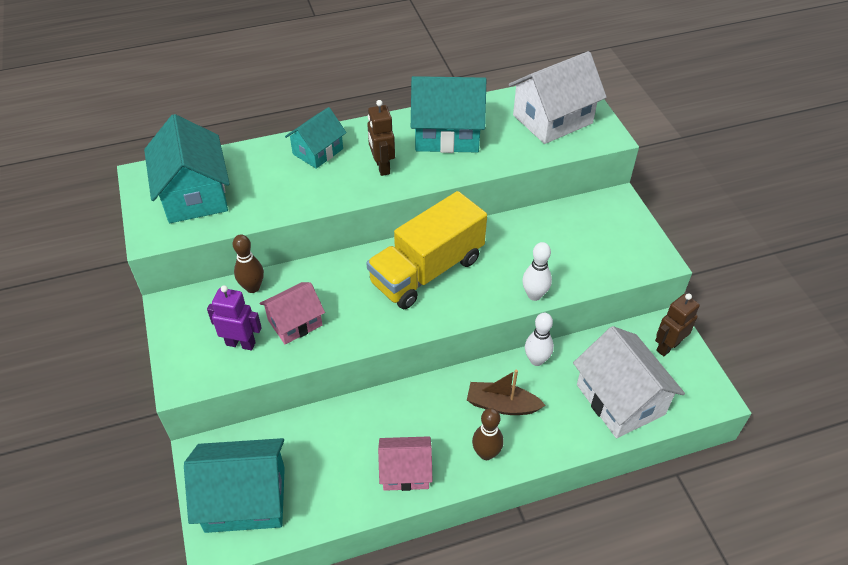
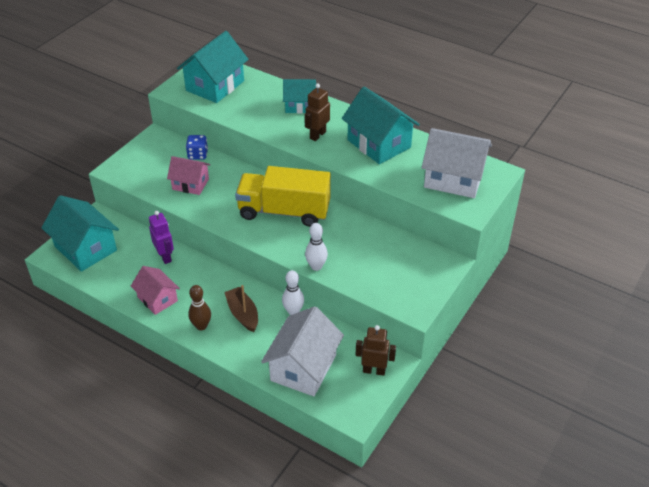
camera: 50 degrees right, 5 degrees down
purple robot [207,285,262,350] -> purple robot moved to [149,211,174,264]
brown bowling pin [233,234,264,293] -> blue dice [186,135,208,160]

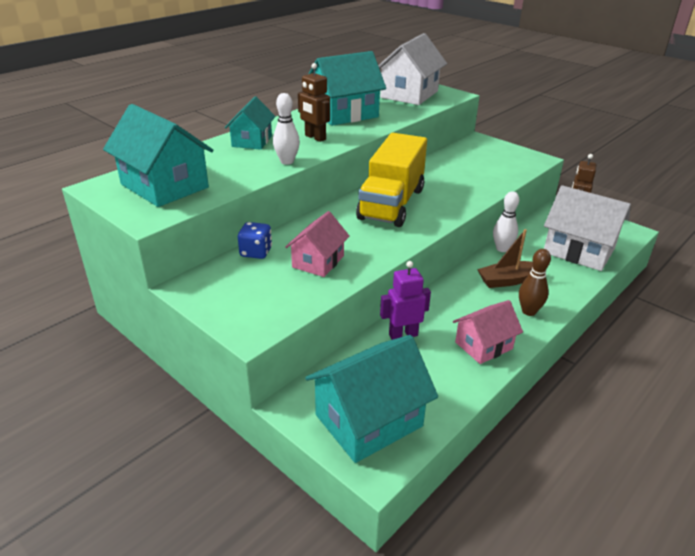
camera: 80 degrees left, 10 degrees down
white bowling pin [305,223,328,271] -> white bowling pin moved to [273,93,300,165]

